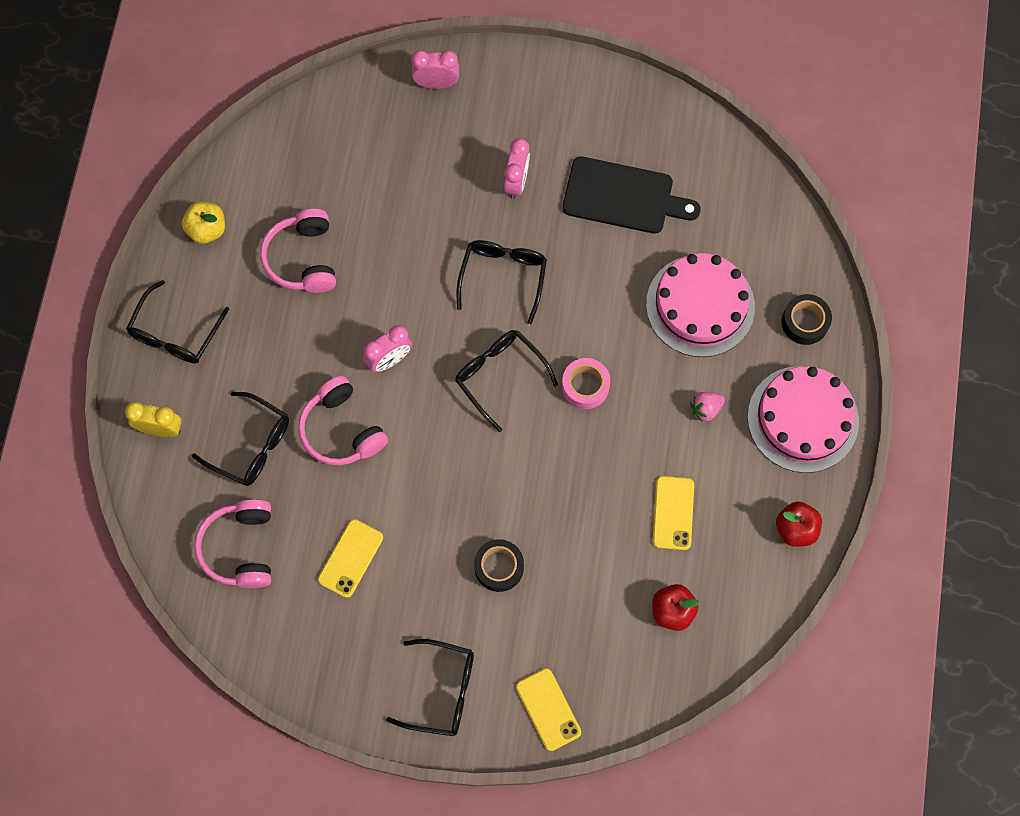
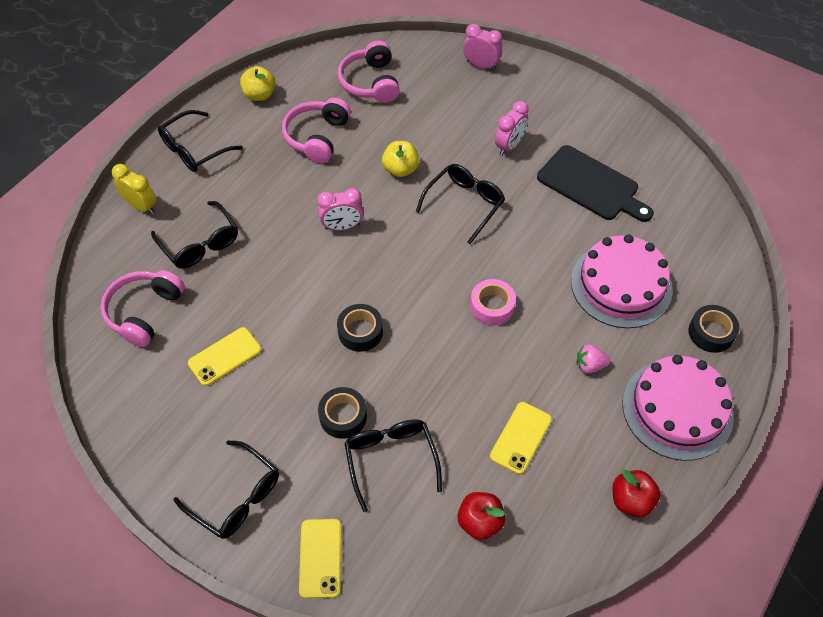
camera: 25 degrees right, 15 degrees down
pink headphones [298,376,388,466] -> pink headphones moved to [338,40,400,103]
black glasses [455,330,558,432] -> black glasses moved to [344,419,442,512]
none -> black tape [337,304,383,352]
none -> yellow apple [382,141,419,177]

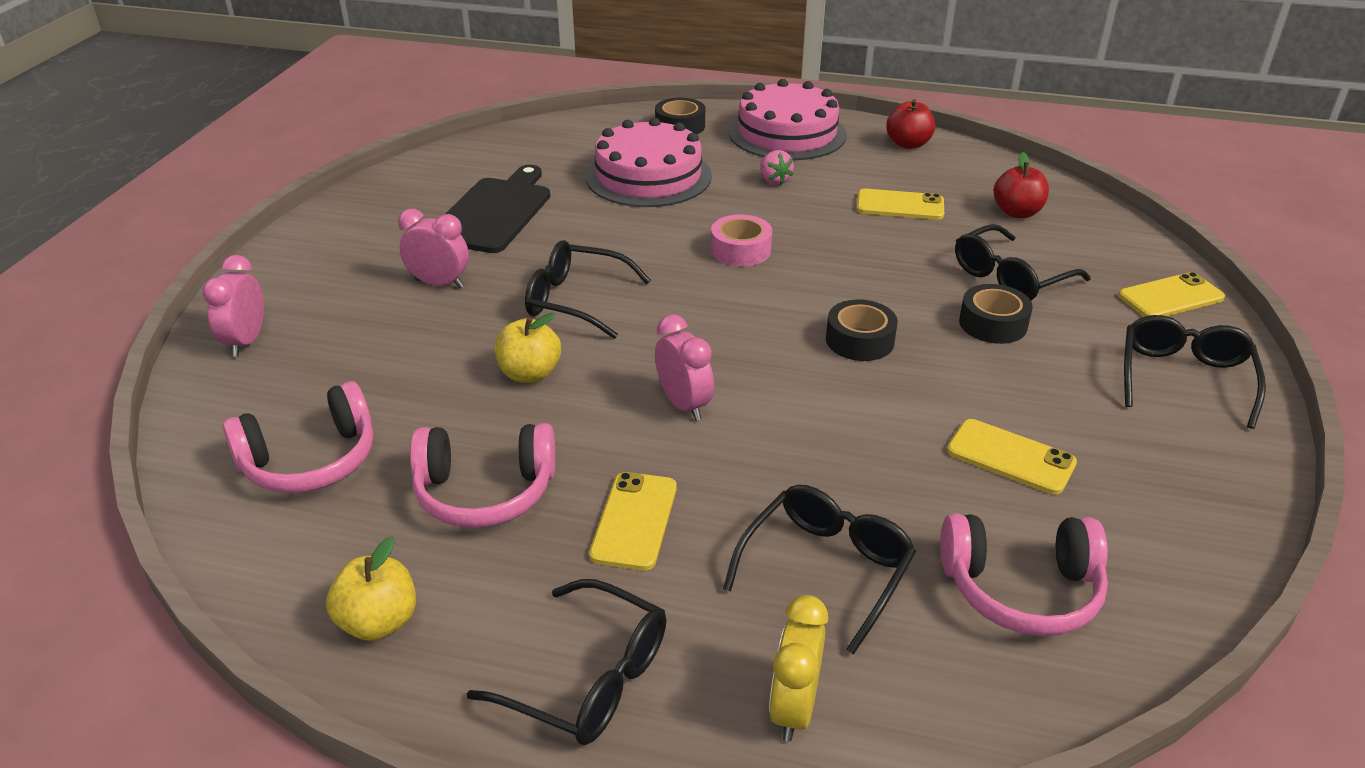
camera: 110 degrees left, 20 degrees down
none -> yellow phone [589,472,677,570]

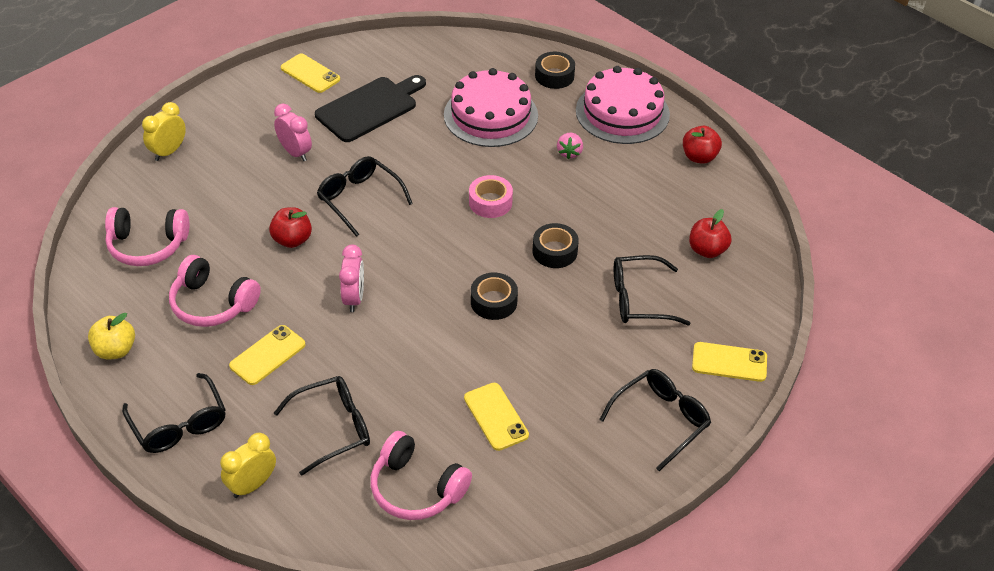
camera: 30 degrees right, 10 degrees up
pink clock [203,255,264,357] -> yellow clock [142,102,186,161]
yellow apple [495,312,561,383] -> red apple [269,207,312,248]
yellow phone [857,188,944,220] -> yellow phone moved to [281,54,340,93]
black tape [959,284,1033,344] -> black tape moved to [533,223,579,268]

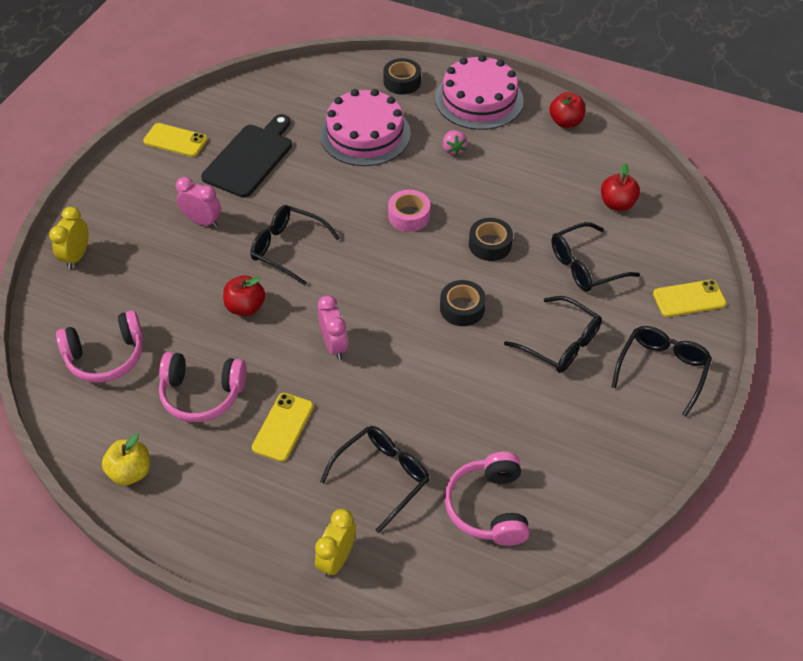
camera: 20 degrees left, 5 degrees up
black glasses [122,373,226,453] -> black glasses moved to [504,296,602,373]
pink headphones [371,431,472,520] -> pink headphones turned 75 degrees clockwise [444,452,530,546]
yellow phone [464,383,529,451] -> none

